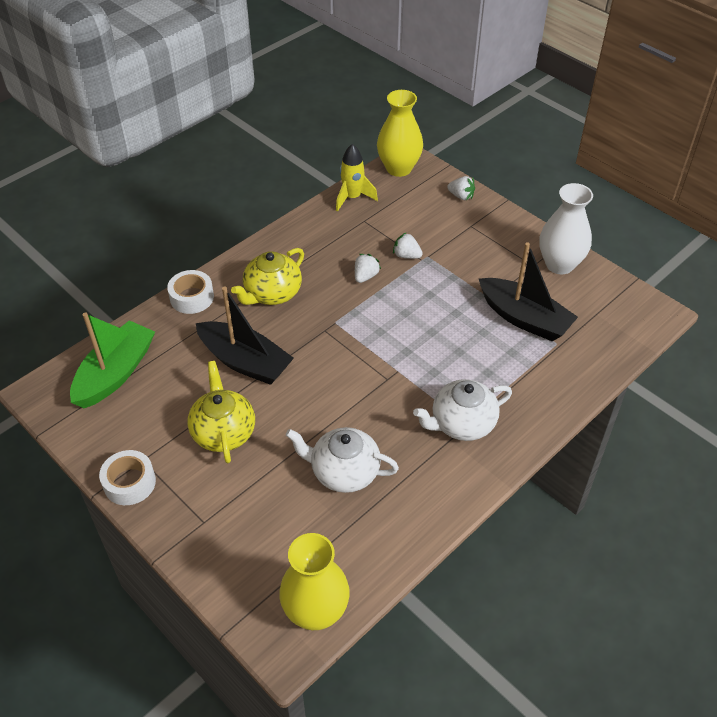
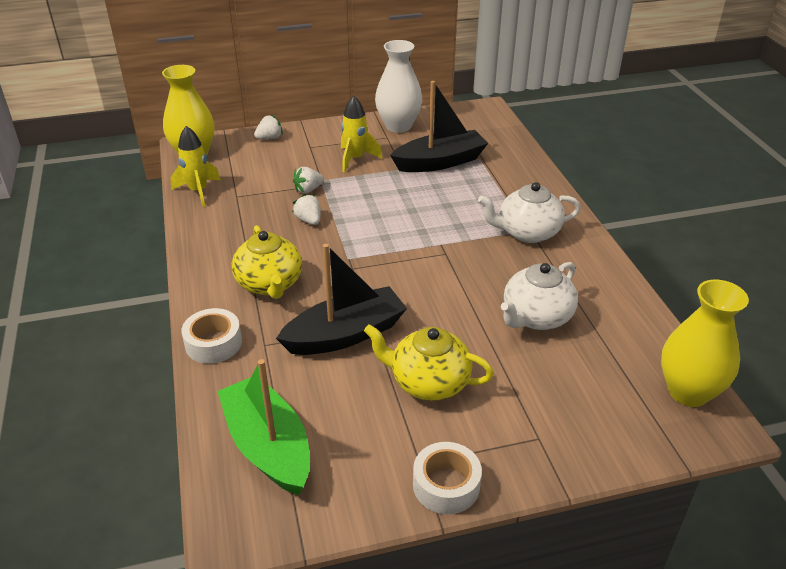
camera: 60 degrees left, 10 degrees down
white teapot [413,379,512,441] -> white teapot turned 75 degrees clockwise [478,182,581,243]
none -> yellow rocket [341,95,382,172]

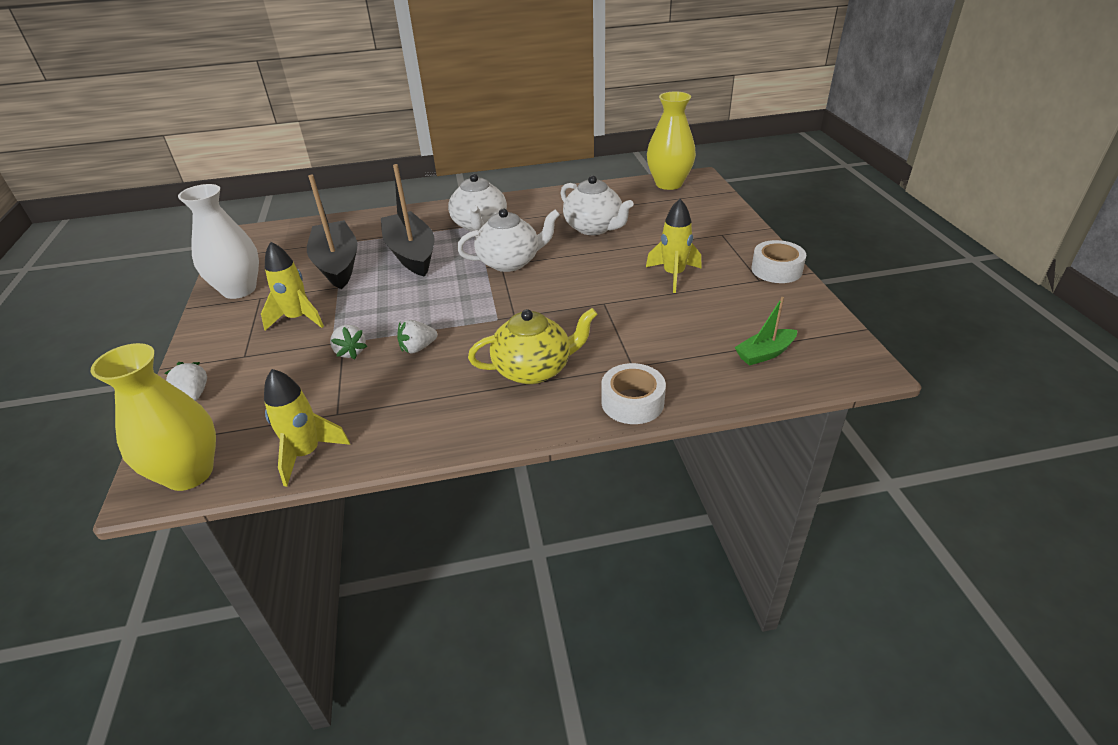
camera: 85 degrees left, 0 degrees up
green boat [217,359,310,495] -> green boat [734,297,797,366], size x0.52
black boat [276,244,407,355] -> black boat moved to [381,164,434,277]
yellow teapot [364,324,494,401] -> yellow rocket [646,199,702,293]
none -> white teapot [457,209,560,272]

